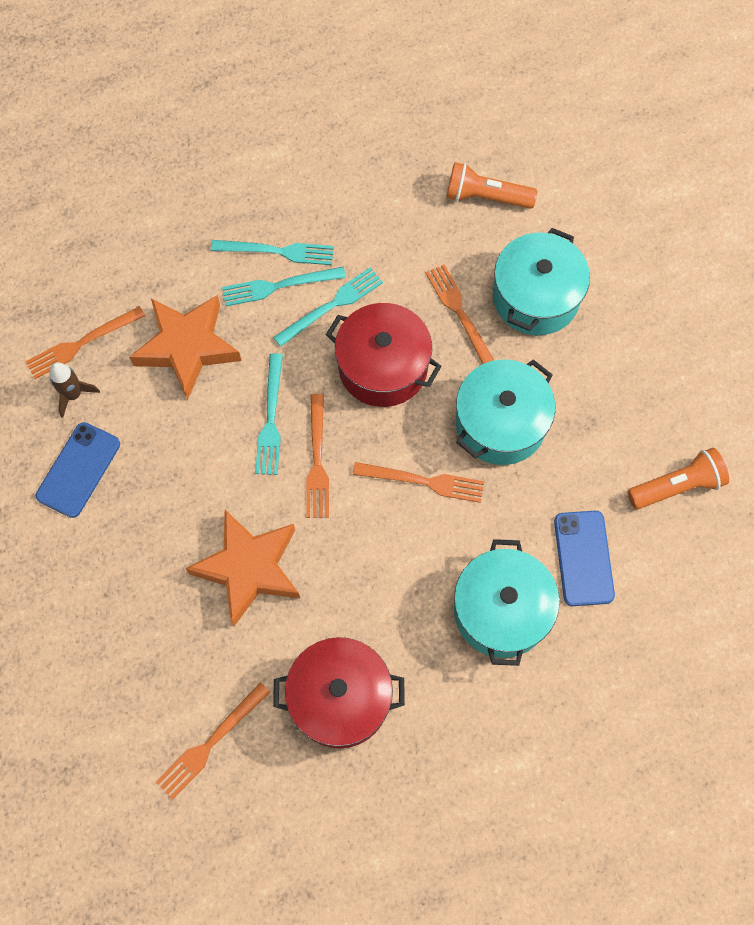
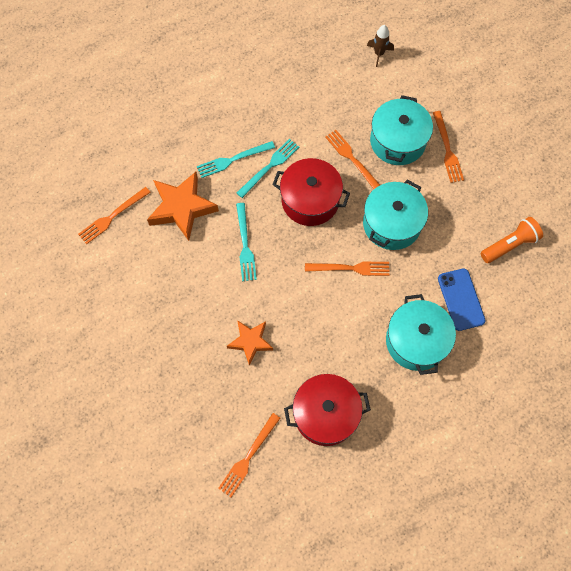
camera: 10 degrees left, 0 degrees up
blue phone [36,422,120,518] -> none
brown rocket [50,362,100,418] -> brown rocket moved to [367,25,394,67]
orange star [185,510,300,626] -> orange star [227,320,273,365], size x0.62
turquoise fork [211,240,334,265] -> none
orange fork [306,394,329,518] -> orange fork moved to [433,111,464,183]
orange flashlight [446,162,537,209] -> none

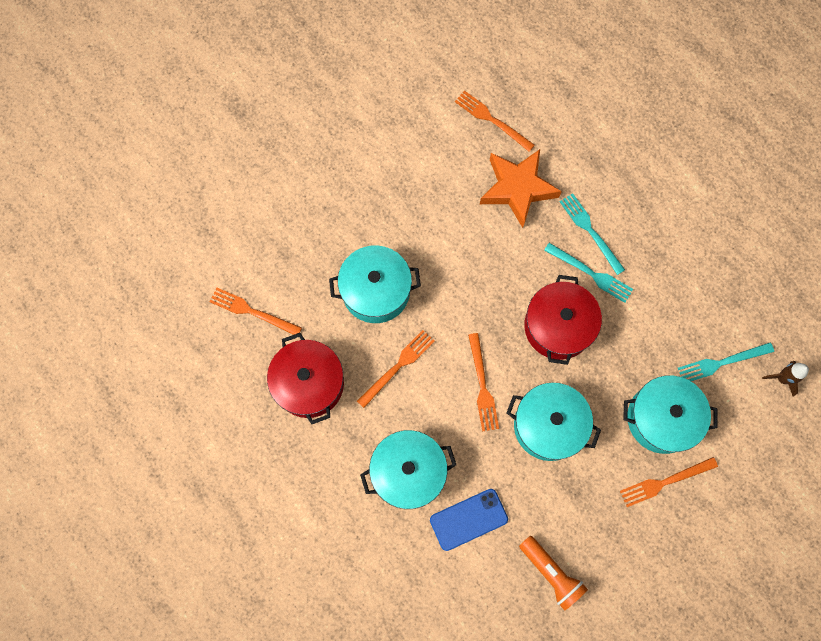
camera: 80 degrees right, 5 degrees up
orange star [227,320,273,365] -> turquoise pot [329,245,421,323]
turquoise fork [236,203,257,281] -> turquoise fork moved to [678,343,774,381]
orange fork [325,130,380,189] -> orange fork moved to [357,330,435,408]

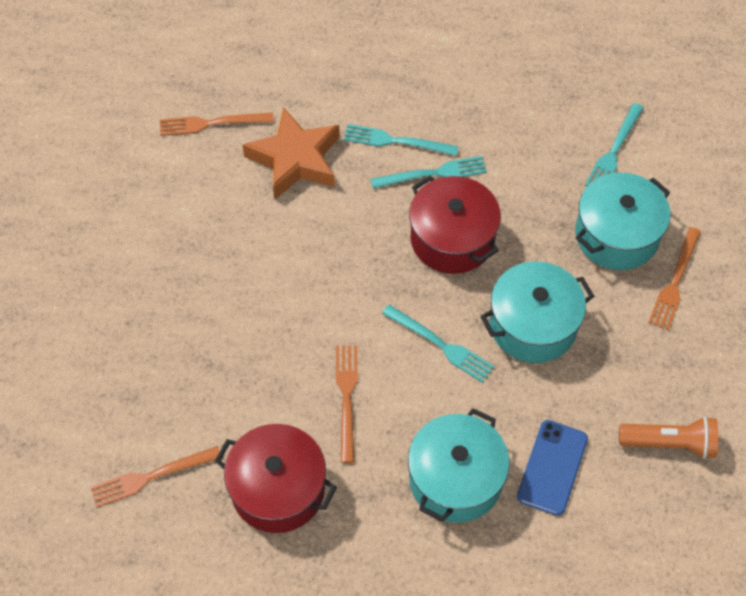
camera: 45 degrees left, 15 degrees down
turquoise pot [329,245,421,323] -> none
orange fork [468,333,499,432] -> turquoise fork [382,304,494,383]
brown rocket [762,361,809,397] -> none

